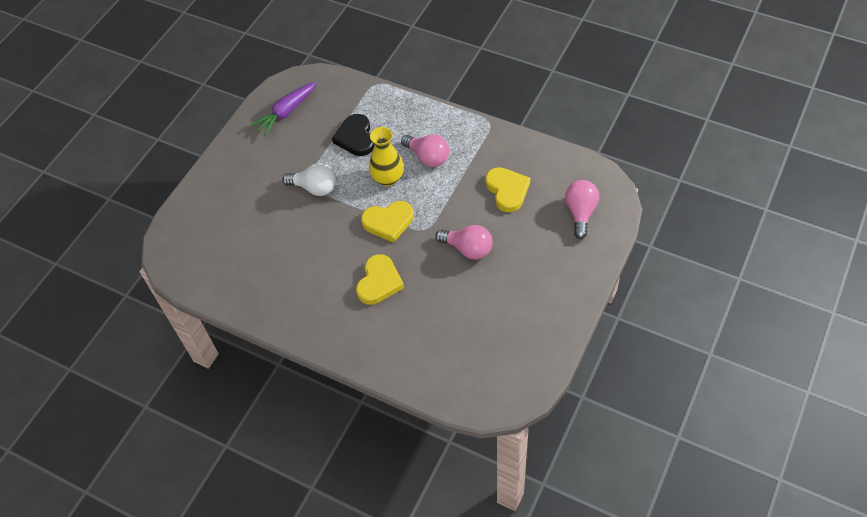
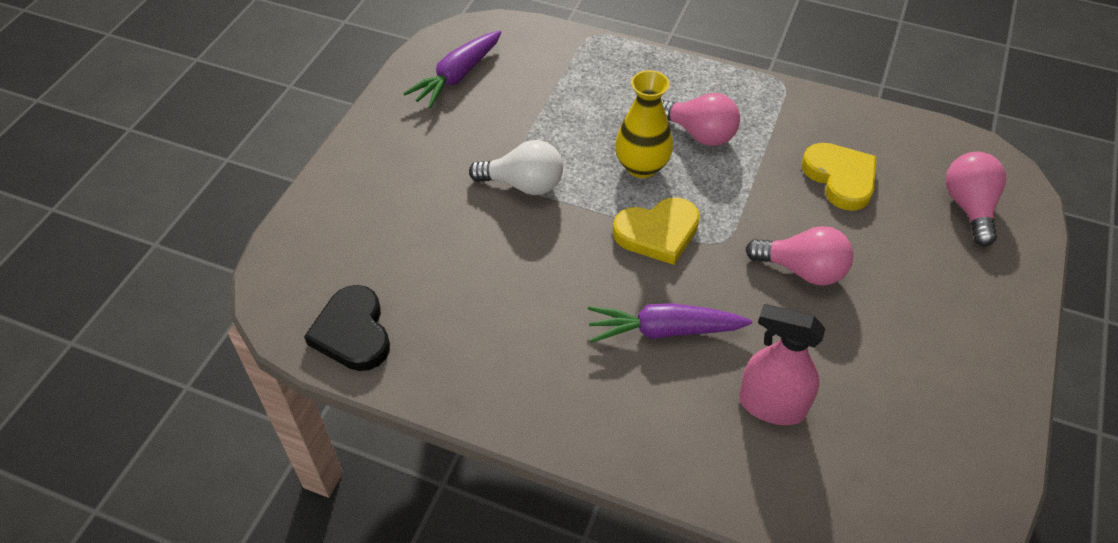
camera: 10 degrees left, 5 degrees down
black heart [332,114,375,156] -> black heart moved to [304,285,390,371]
yellow heart [356,254,404,305] -> purple carrot [588,303,752,343]
none -> pink spray bottle [739,304,825,425]

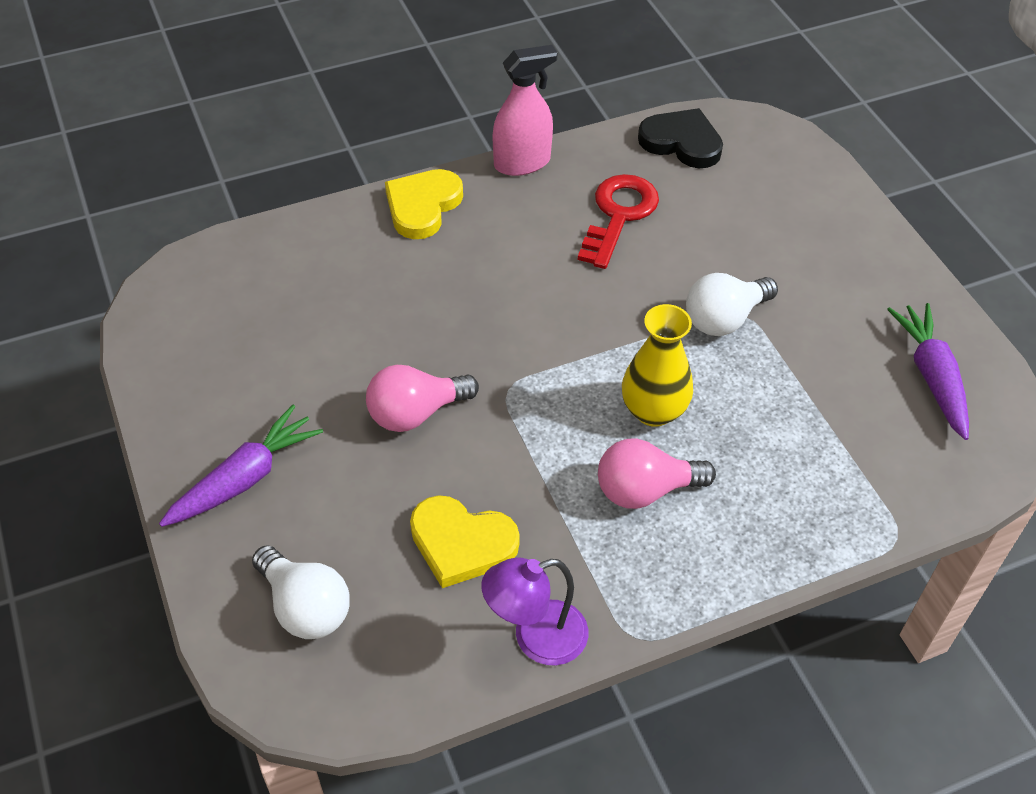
camera: 135 degrees right, 0 degrees up
purple carrot [588,303,752,343] -> purple carrot moved to [159,405,323,527]
yellow heart [613,197,700,265] -> yellow heart moved to [385,169,463,239]
pink spray bottle [739,304,825,425] -> pink spray bottle moved to [493,45,558,176]
pink light bulb [946,152,1006,246] -> white light bulb [252,545,350,639]
none -> purple lamp [481,557,588,665]
none -> red key [578,174,659,269]

